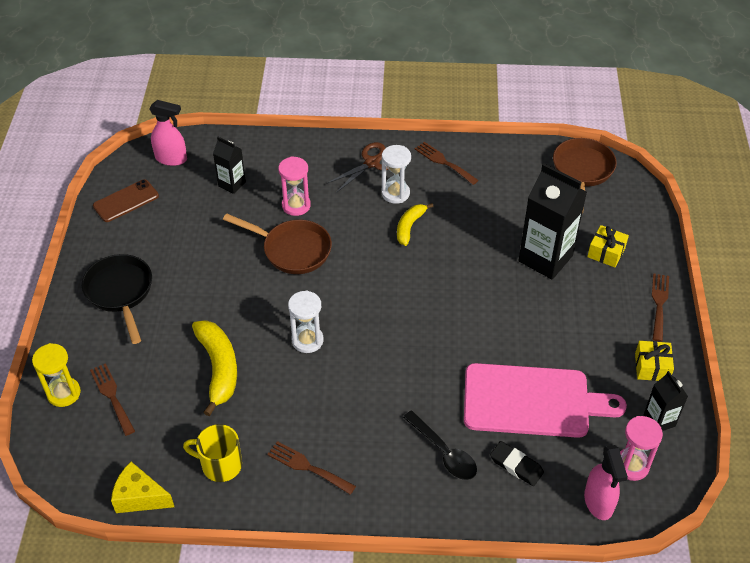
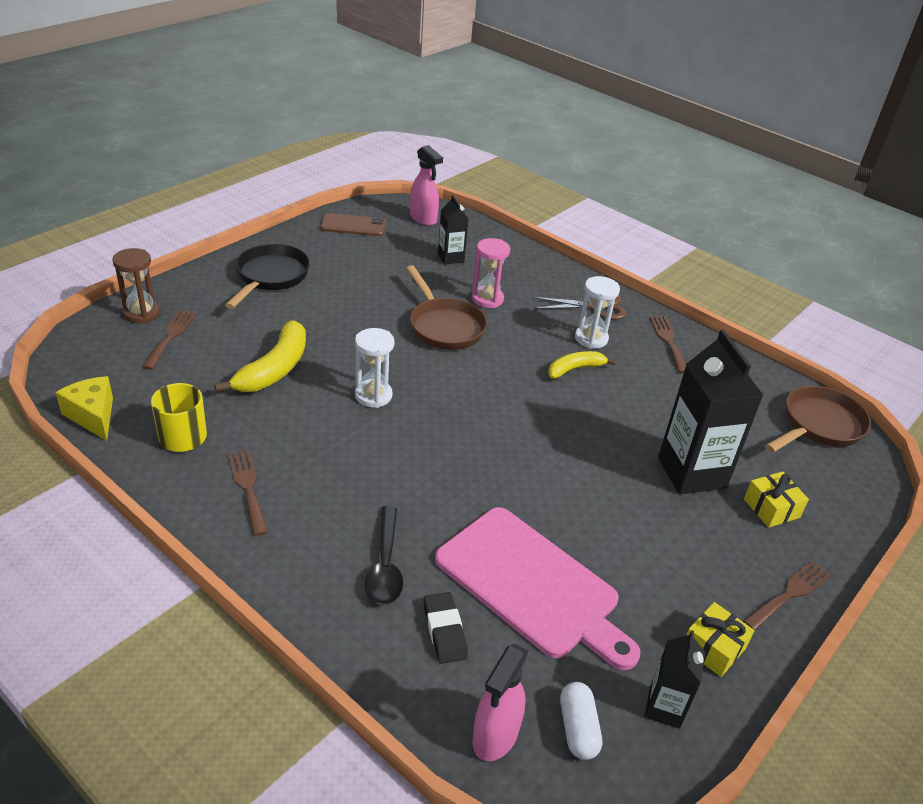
camera: 35 degrees right, 10 degrees down
yellow hourglass [32,343,81,407] -> brown hourglass [112,248,160,323]
pink hourglass [620,416,663,481] -> white capsule [560,682,602,760]

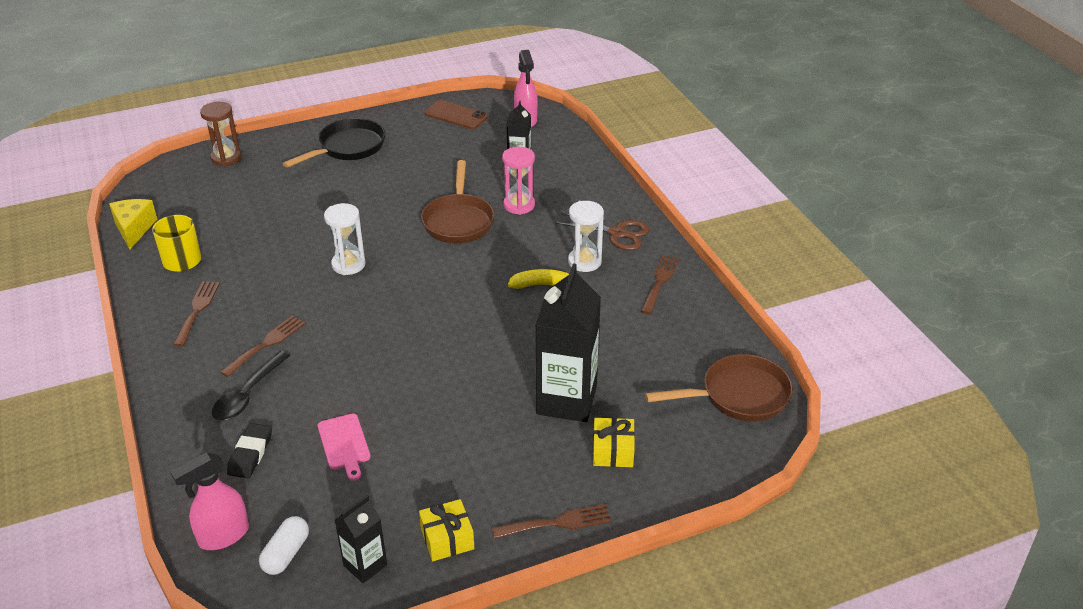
camera: 30 degrees right, 0 degrees up
brown fork [142,310,197,370] -> brown fork moved to [221,316,305,377]
yellow banana [214,320,306,393] -> none
pink cutting board [435,507,640,670] -> pink cutting board [318,413,371,481], size x0.45

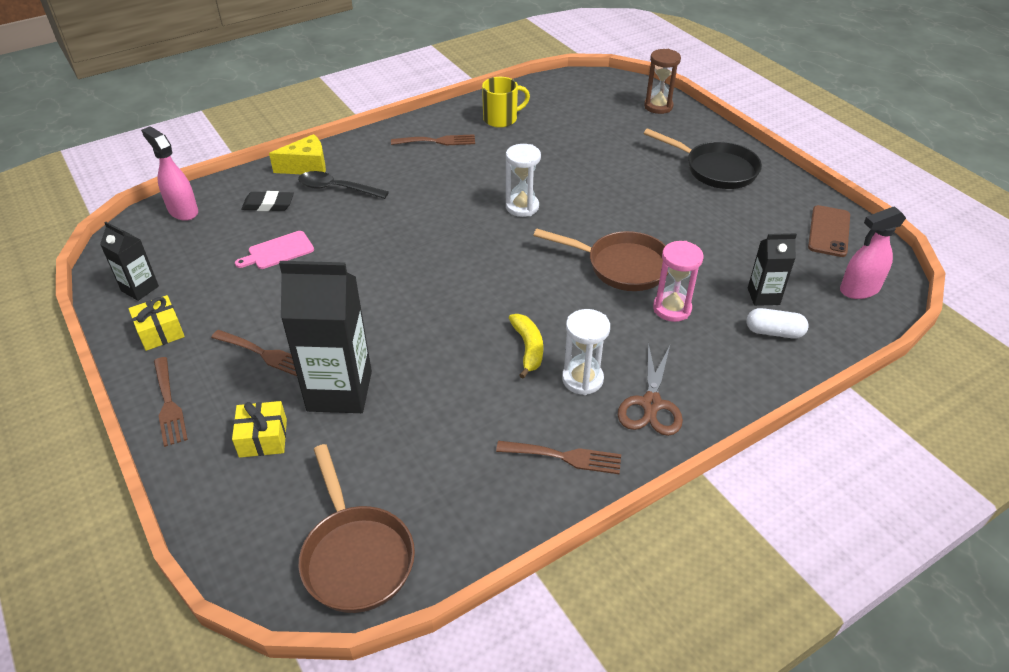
camera: 80 degrees right, 5 degrees up
yellow cheese [109,199,157,249] -> yellow cheese moved to [269,134,326,174]
brown fork [221,316,305,377] -> brown fork moved to [211,330,297,376]
white capsule [259,516,309,575] -> white capsule moved to [747,308,809,338]
brown pan [421,160,495,243] -> brown pan turned 150 degrees counterclockwise [534,229,669,291]

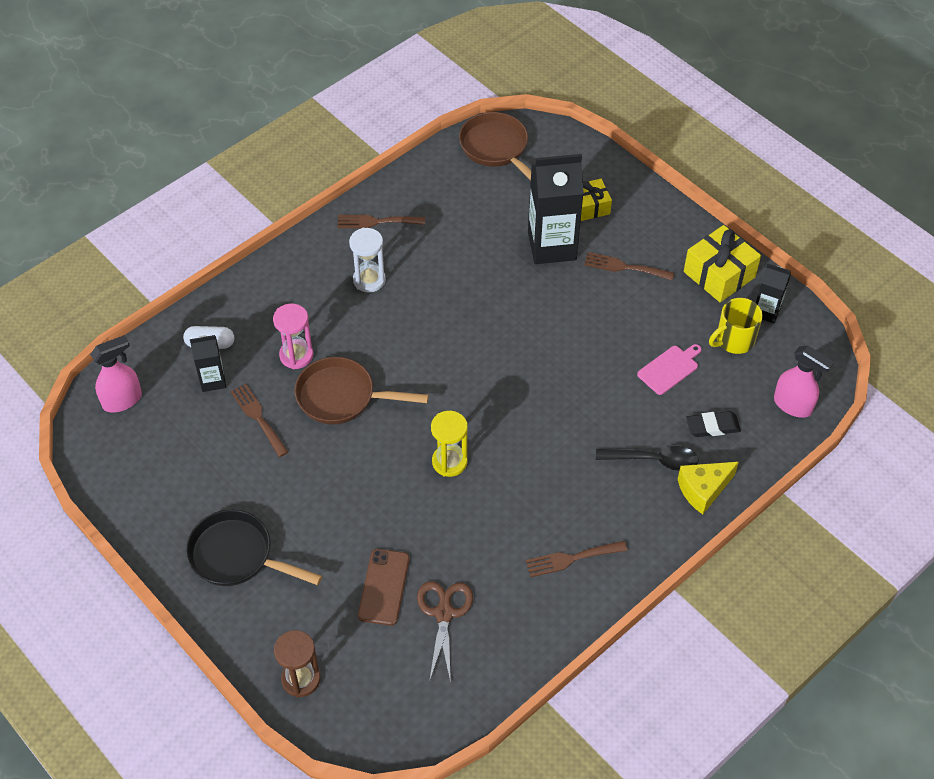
camera: 170 degrees right, 10 degrees up
yellow gift [128,295,185,351] -> yellow gift [684,225,761,302], size x1.60
brown fork [154,357,188,447] -> brown fork moved to [230,384,288,457]
yellow mug [482,77,530,128] -> yellow mug moved to [709,298,763,354]
white hourglass [506,144,541,217] -> yellow hourglass [431,411,468,477]
yellow banana [509,314,543,378] -> none
brown scissors [618,343,683,436] -> brown scissors moved to [417,581,473,683]
brown phone [808,205,850,257] -> brown phone moved to [358,549,410,626]

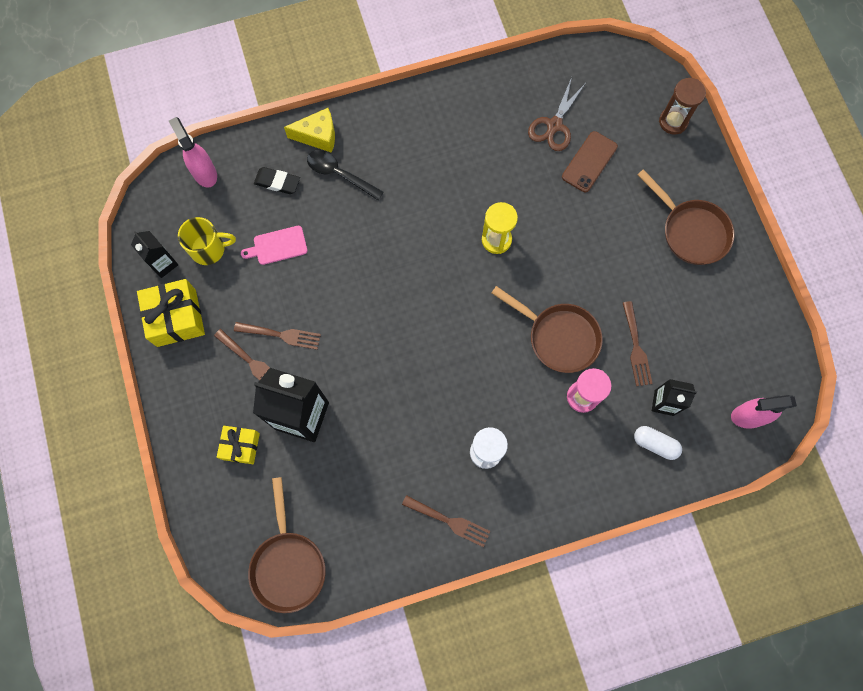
camera: 155 degrees left, 20 degrees up
black pan [186,510,322,586] -> brown pan [638,169,735,265]
brown fork [525,541,628,577] -> brown fork moved to [234,322,321,350]

